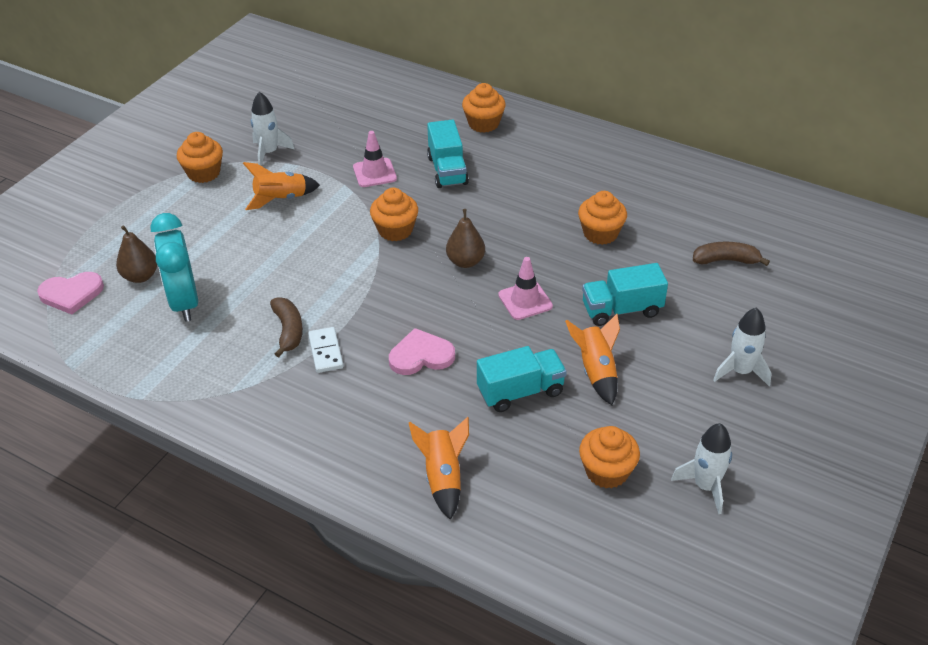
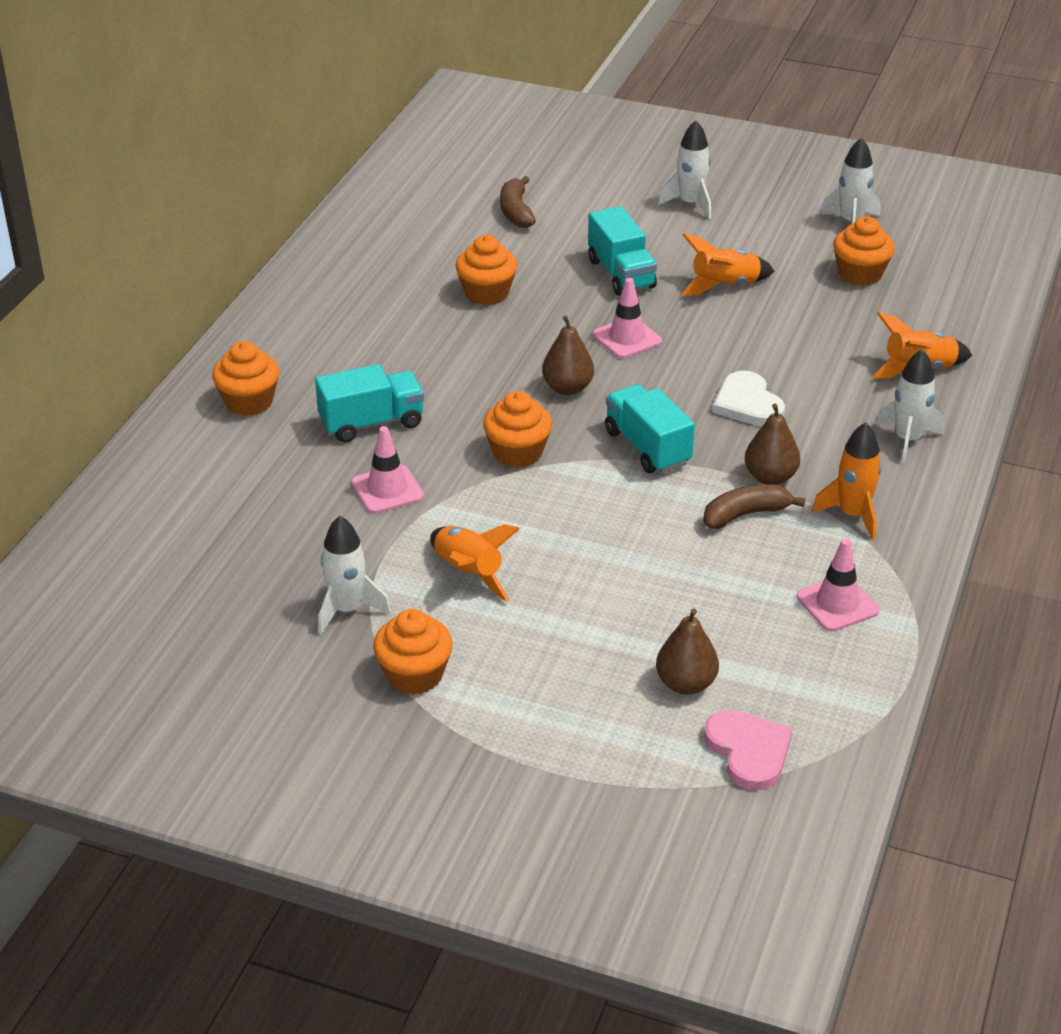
camera: 100 degrees left, 5 degrees down
turquoise clock [151,213,198,322] -> none
white domino [308,327,343,373] -> brown pear [745,404,800,485]
pink heart [389,328,455,375] -> white heart [712,371,785,426]
turquoise truck [477,346,567,412] -> turquoise truck moved to [605,384,695,473]
none -> pink traffic cone [796,539,879,632]
none -> orange rocket [812,422,882,540]
none -> white rocket [876,349,945,464]

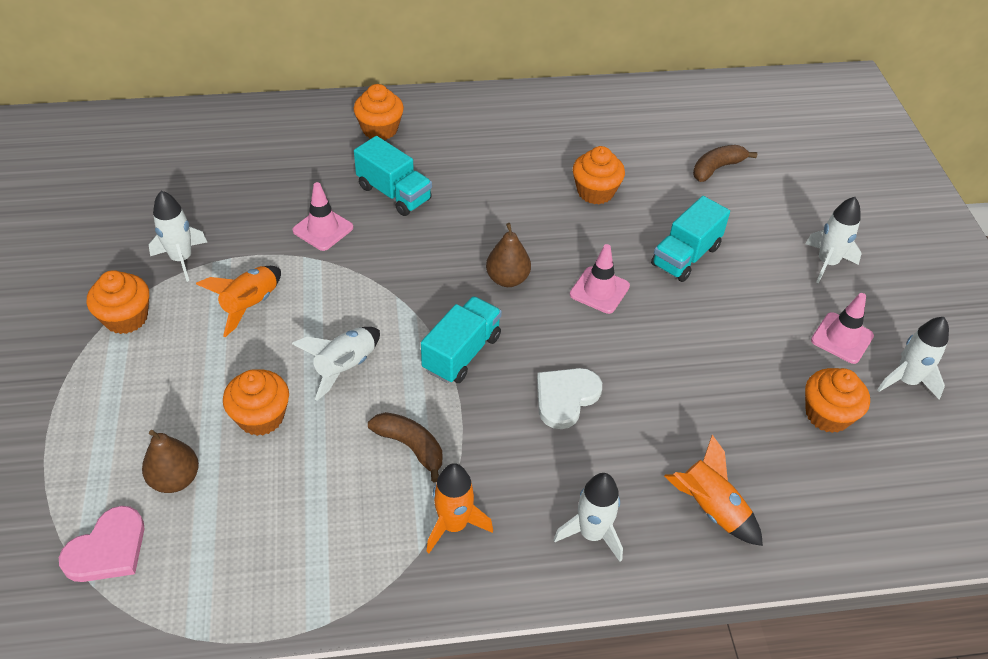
camera: 60 degrees right, 10 degrees up
orange cupcake [483,391,552,468] -> orange cupcake moved to [223,369,289,436]
orange rocket [681,233,774,296] -> none
brown pear [745,404,800,485] -> none
pink traffic cone [796,539,879,632] -> pink traffic cone moved to [811,293,874,364]
none -> white rocket [292,327,380,401]

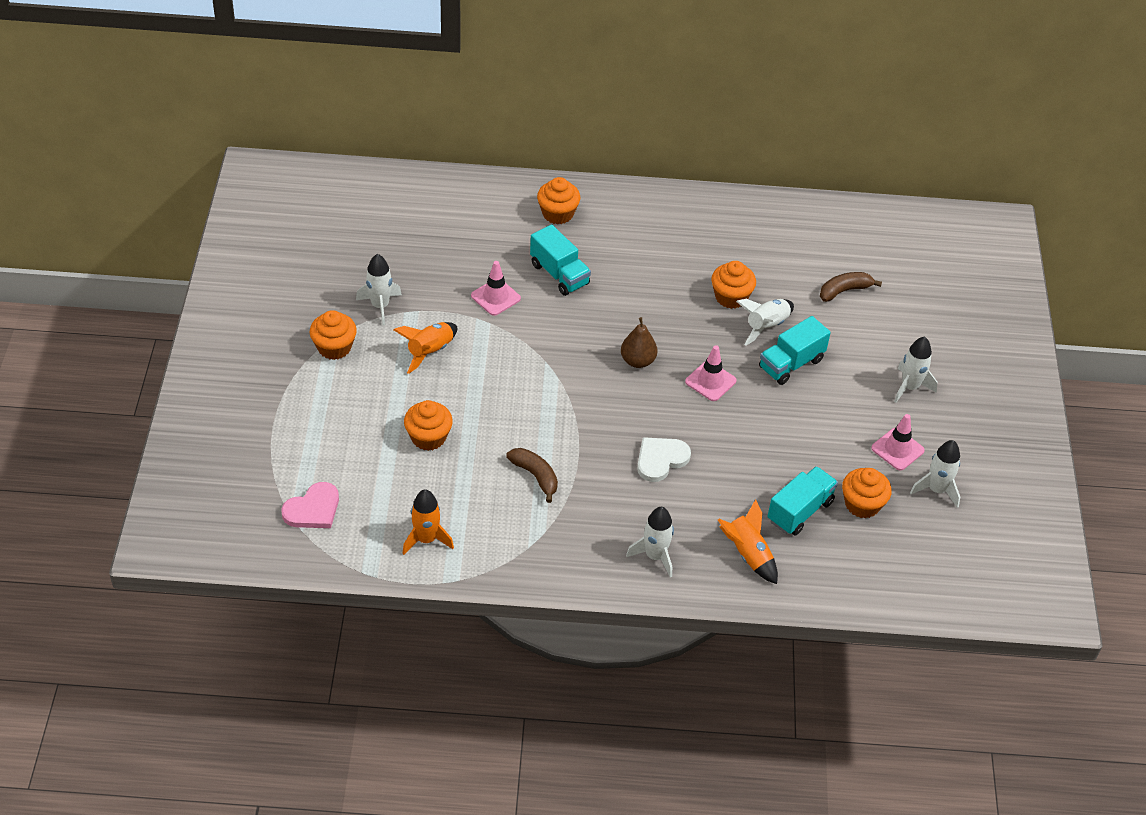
camera: 10 degrees right, 0 degrees up
brown pear [142,430,199,493] -> none
white rocket [292,327,380,401] -> white rocket moved to [736,299,794,346]
turquoise truck [421,296,502,383] -> turquoise truck moved to [768,466,838,536]
orange rocket [426,463,493,553] -> orange rocket moved to [402,489,454,555]

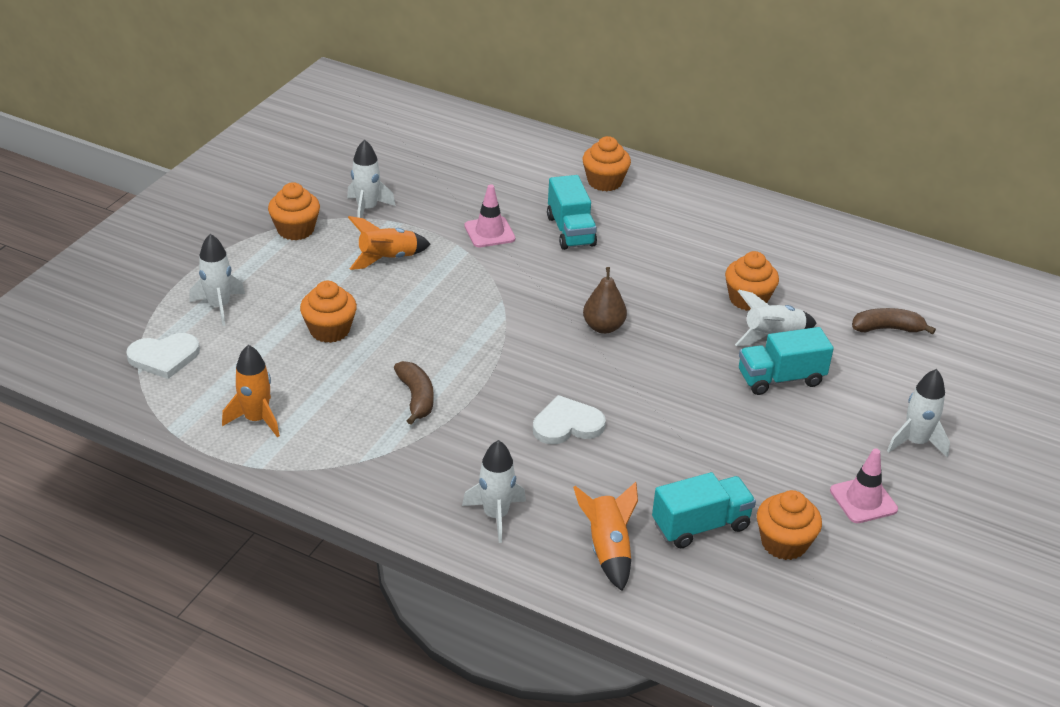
camera: 25 degrees right, 10 degrees down
pink heart [281,482,339,528] -> white heart [126,333,200,379]
pink traffic cone [685,345,737,401] -> none
white rocket [910,440,960,508] -> white rocket moved to [189,234,245,326]

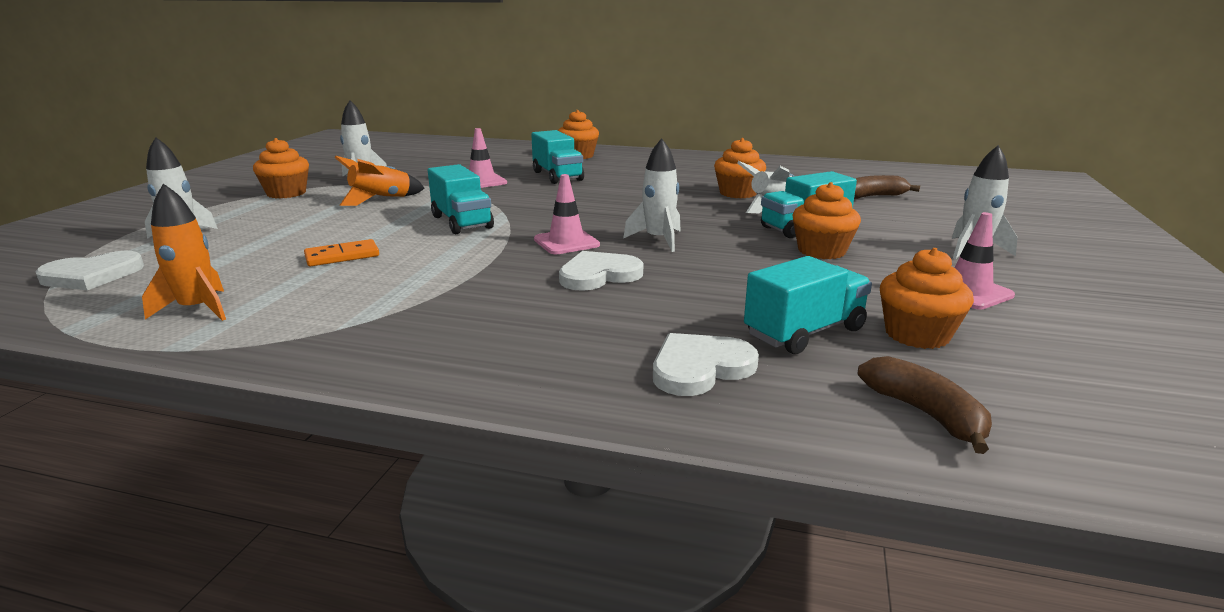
camera: 10 degrees left, 15 degrees down
orange cupcake [300,281,357,343] -> orange cupcake moved to [792,182,861,259]
brown banana [394,361,434,425] -> brown banana moved to [858,356,992,454]
white rocket [462,440,526,543] -> white rocket moved to [623,138,681,252]
orange rocket [573,482,638,591] -> white heart [653,333,759,396]
brown pear [583,267,627,334] -> none
none -> orange domino [304,239,379,267]
none -> turquoise truck [428,164,494,234]
none -> pink traffic cone [534,174,600,254]

